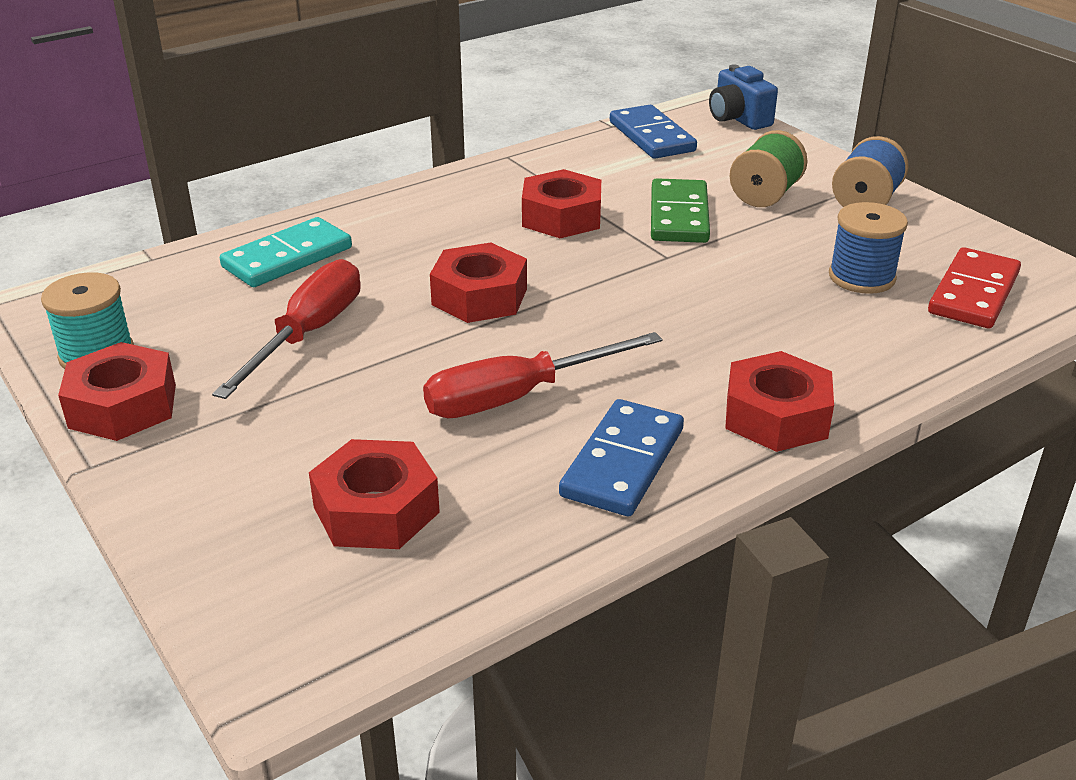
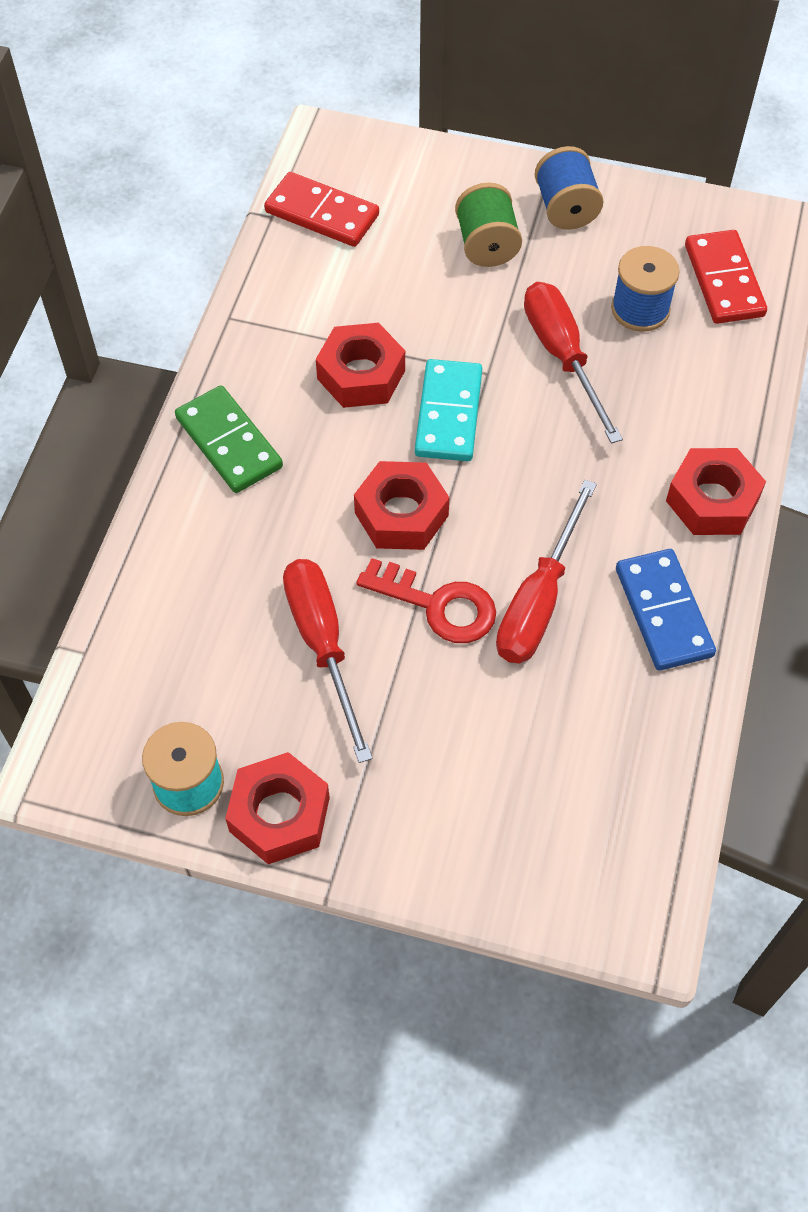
camera: 40 degrees left, 25 degrees up
turquoise domino [220,217,352,287] -> turquoise domino moved to [415,359,482,461]
red nut [309,439,440,549] -> none
blue domino [610,105,697,159] -> red domino [264,172,379,247]
green domino [651,178,710,243] -> green domino moved to [175,385,283,493]
blue camera [709,65,778,130] -> none
none -> red key [356,558,496,643]
none -> red screwdriver [524,282,623,444]

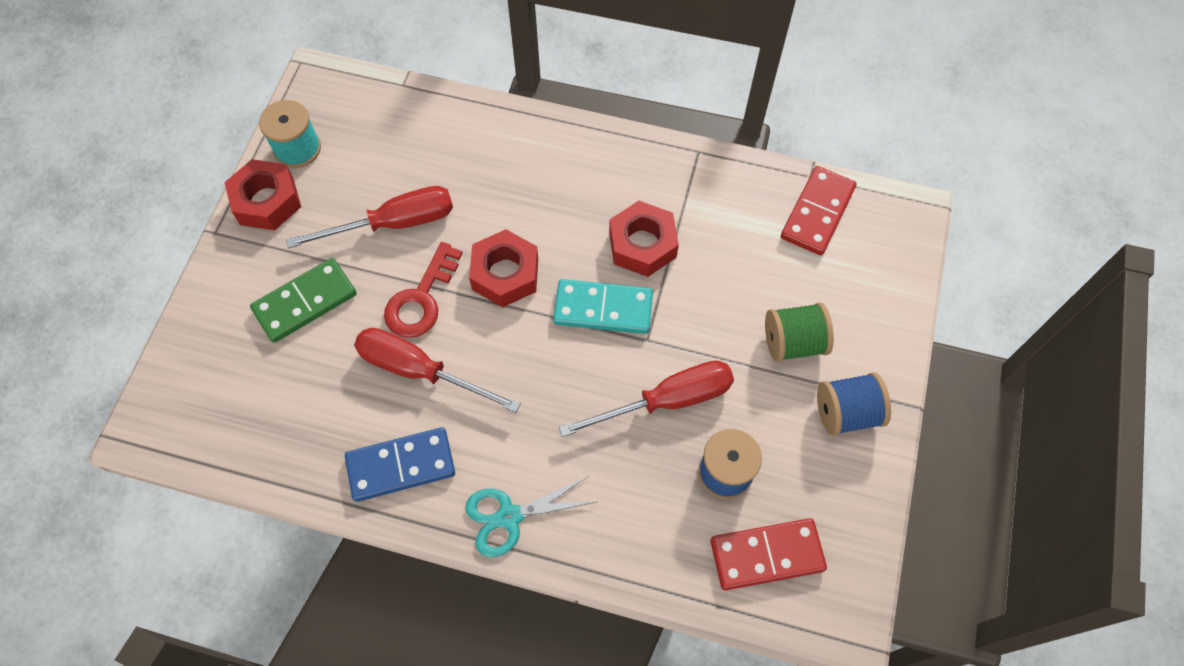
camera: 90 degrees right, 5 degrees up
green domino [175,385,283,493] -> green domino moved to [250,258,356,343]
red nut [666,448,766,535] -> turquoise scissors [465,476,596,557]

